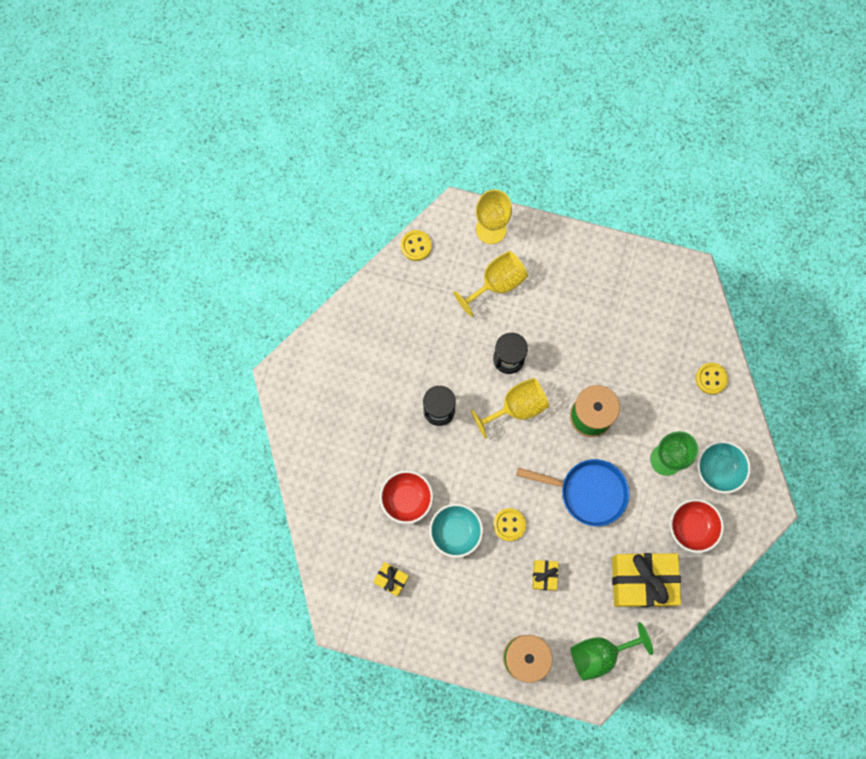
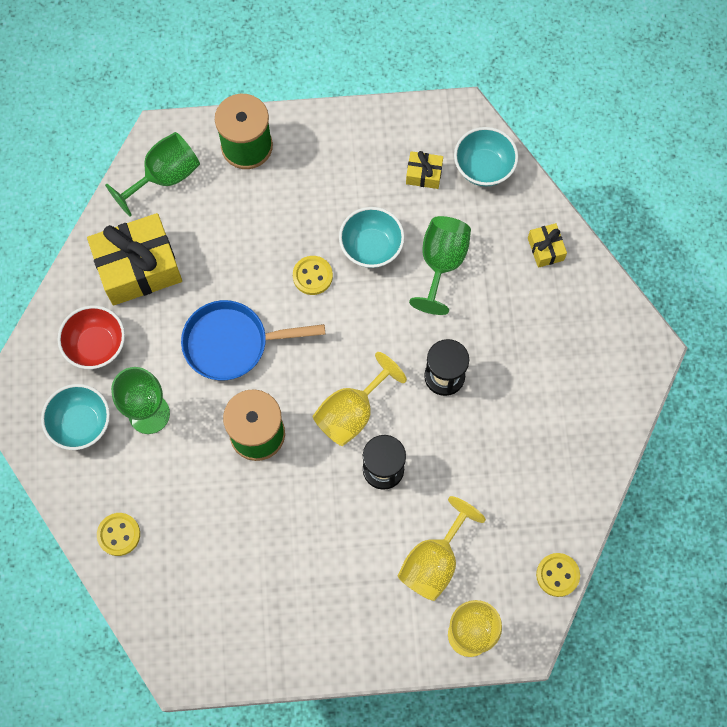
camera: 160 degrees right, 5 degrees down
red bowl [380,470,433,524] -> green goblet [409,216,471,315]
yellow gift [532,560,558,591] -> yellow gift moved to [528,223,567,268]
none -> turquoise bowl [454,127,518,186]

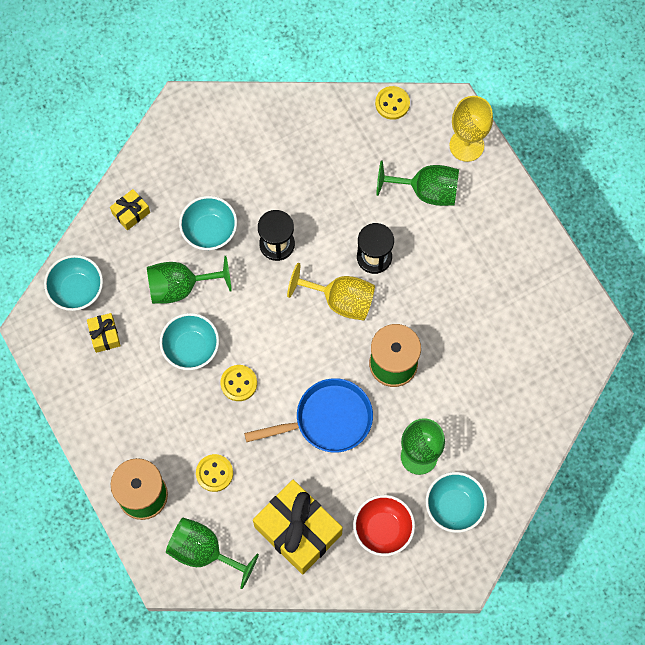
camera: 115 degrees left, 0 degrees up
yellow button [97,513,140,556] -> yellow button moved to [196,454,233,492]
blue pan [181,300,325,380] -> blue pan turned 75 degrees counterclockwise [244,378,373,453]
yellow goblet [398,496,486,601] -> green goblet [376,161,459,206]
none -> turquoise bowl [179,196,237,250]

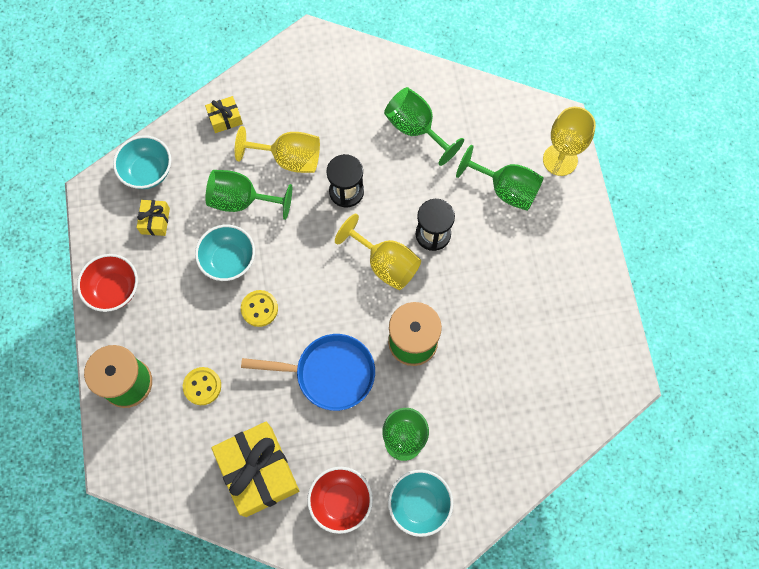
camera: 20 degrees right, 0 degrees up
green goblet [166,518,259,589] -> green goblet moved to [384,87,464,166]
turquoise bowl [179,196,237,250] -> yellow goblet [235,126,320,173]
yellow button [375,86,410,120] -> none
none -> red bowl [77,254,138,312]

